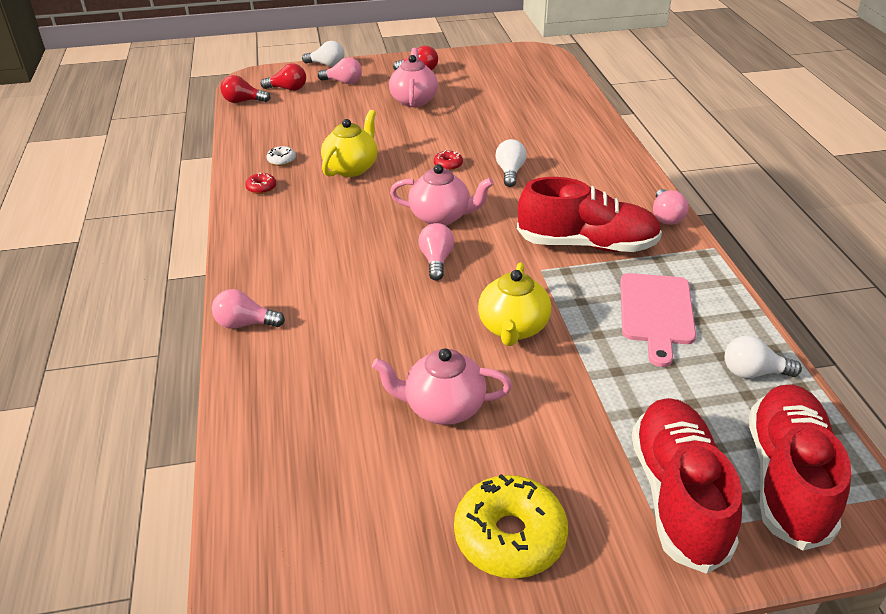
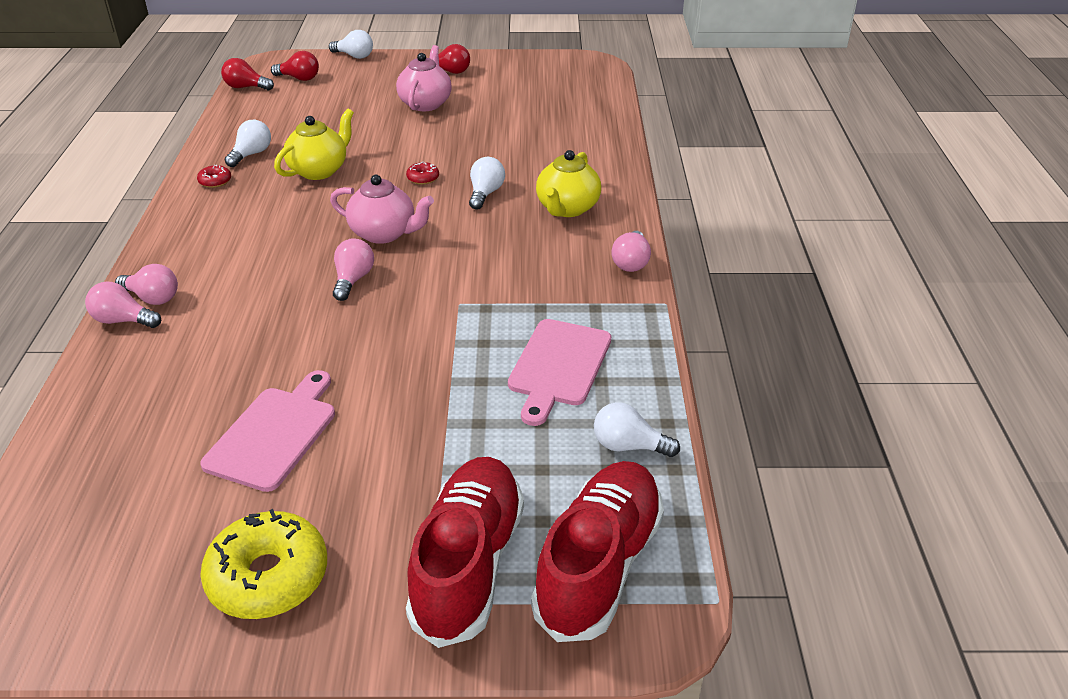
camera: 10 degrees right, 0 degrees up
white donut [267,146,296,166] -> white light bulb [225,120,271,167]
pink light bulb [318,57,362,84] -> pink light bulb moved to [115,264,178,305]
pink teapot [372,348,512,425] -> pink cutting board [200,370,335,492]
yellow teapot [478,263,551,346] -> yellow teapot moved to [536,150,601,217]
red shoe [517,177,662,252] -> none

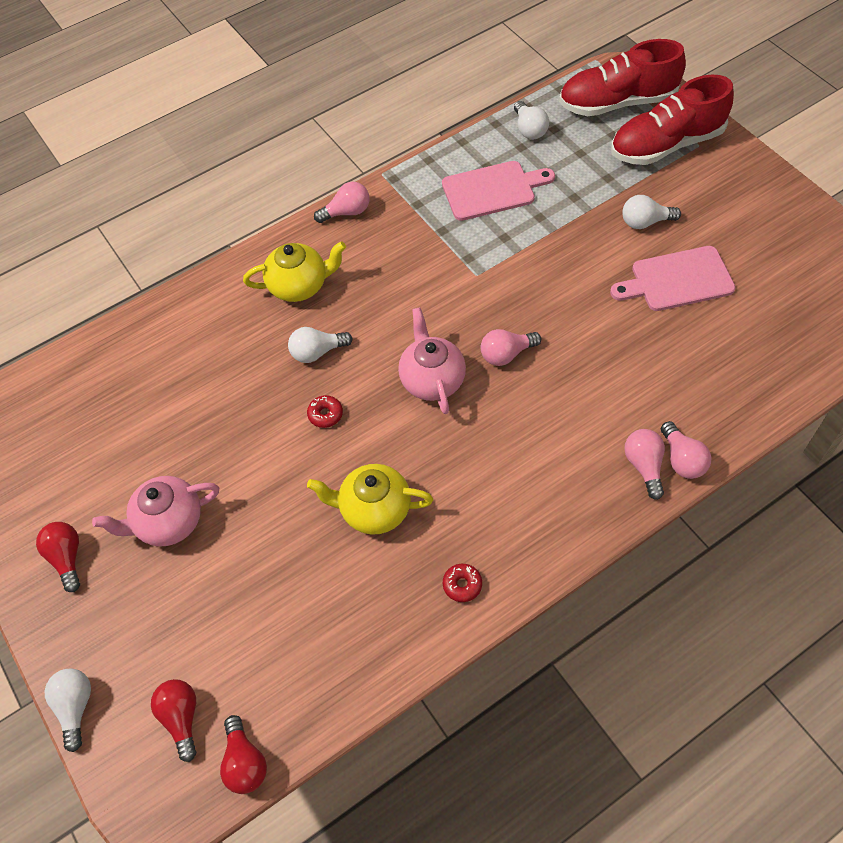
camera: 120 degrees left, 20 degrees up
yellow donut [200,509,327,619] -> none
white light bulb [225,120,271,167] -> white light bulb moved to [622,195,681,229]

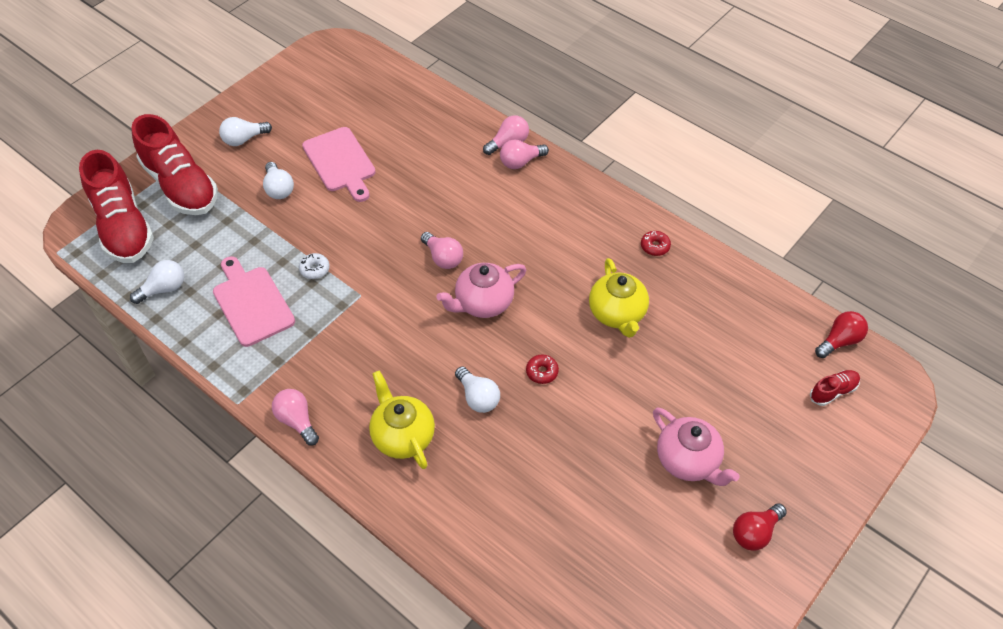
camera: 110 degrees left, 5 degrees down
white light bulb [45,668,91,752] -> white light bulb moved to [219,117,272,146]
red light bulb [151,679,196,762] -> red shoe [810,370,860,406]
none -> white donut [299,253,330,279]

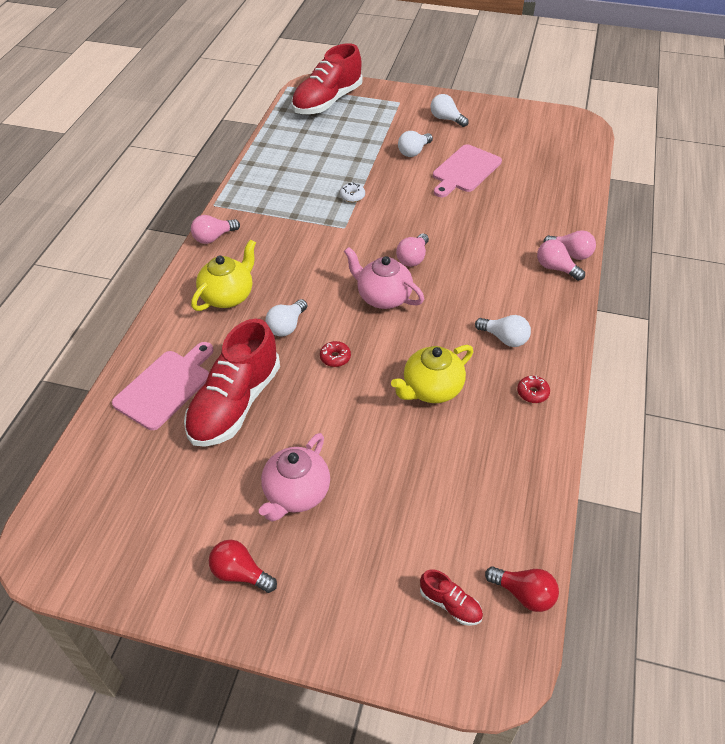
camera: 65 degrees right, 5 degrees down
white light bulb [130,260,184,304] -> white light bulb moved to [475,315,531,347]
red shoe [132,114,218,215] -> red shoe moved to [184,318,280,447]
pink cutting board [213,256,295,347] -> pink cutting board moved to [112,342,213,430]
pink light bulb [272,389,319,446] -> pink light bulb turned 150 degrees counterclockwise [191,215,240,244]

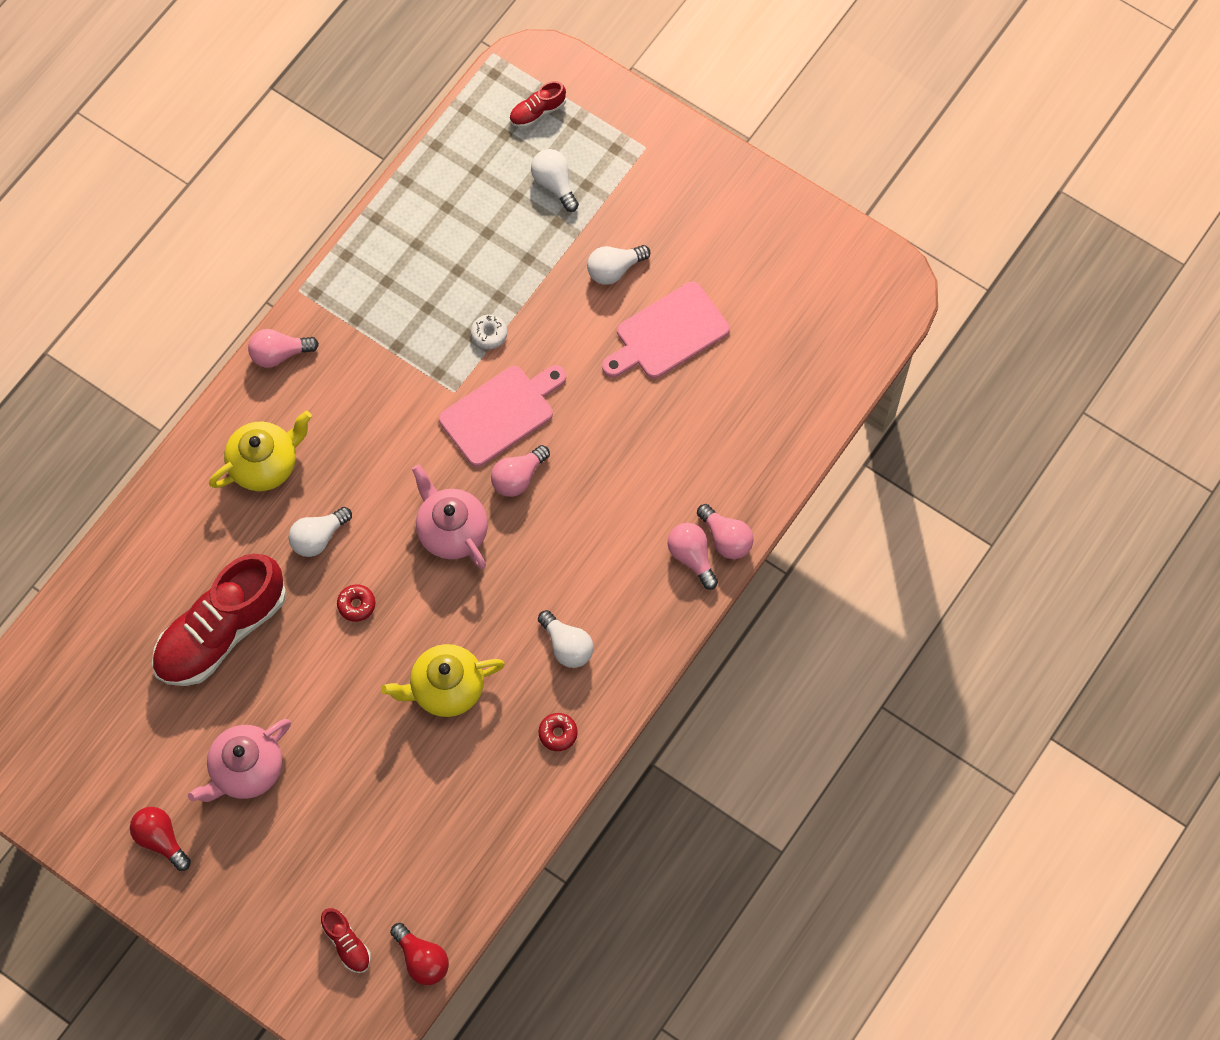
camera: 20 degrees right, 20 degrees up
pink cutting board [112,342,213,430] -> pink cutting board moved to [439,365,566,467]
red shoe [292,43,362,114] -> red shoe [509,81,566,128], size x0.43
white light bulb [431,94,469,127] -> white light bulb moved to [531,149,579,212]

